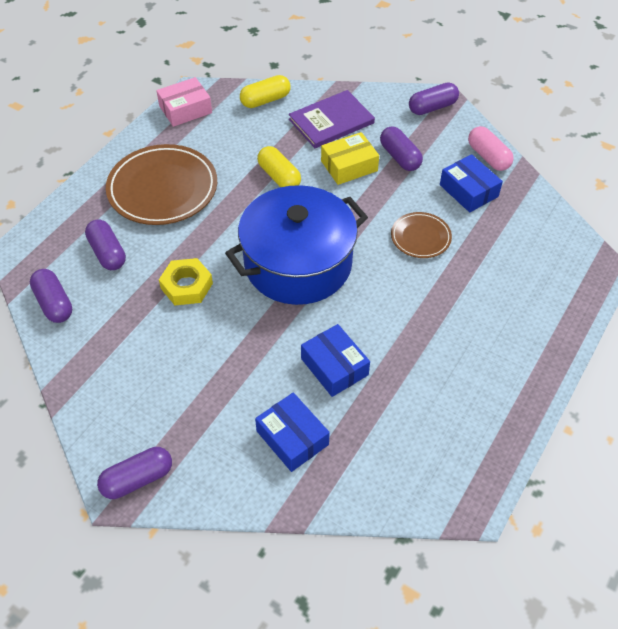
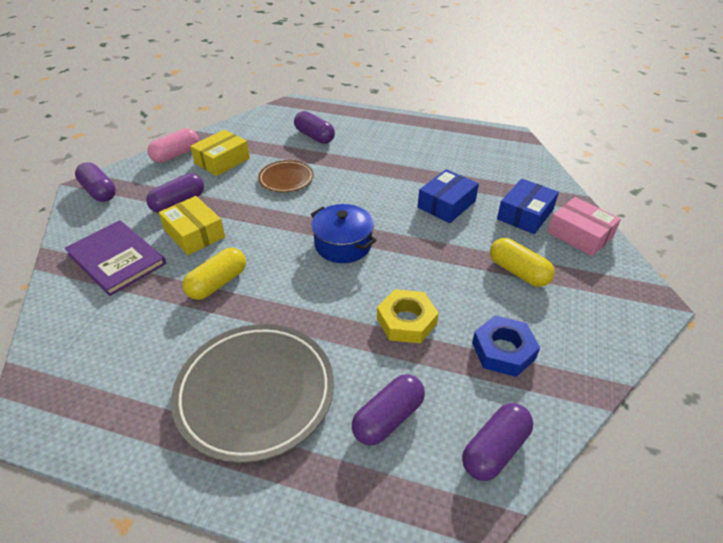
camera: 105 degrees left, 10 degrees down
purple capsule [97,447,172,499] -> purple capsule moved to [294,111,335,144]
brown plate [106,144,217,225] -> grey plate [171,324,334,463]
pink box [156,77,212,127] -> pink box moved to [548,197,621,256]
blue pot [225,185,368,305] -> blue pot [311,204,377,263], size x0.52
yellow capsule [240,75,291,108] -> yellow capsule moved to [490,238,555,287]
blue box [440,154,503,212] -> yellow box [190,129,250,176]
none -> blue nut [472,315,540,377]

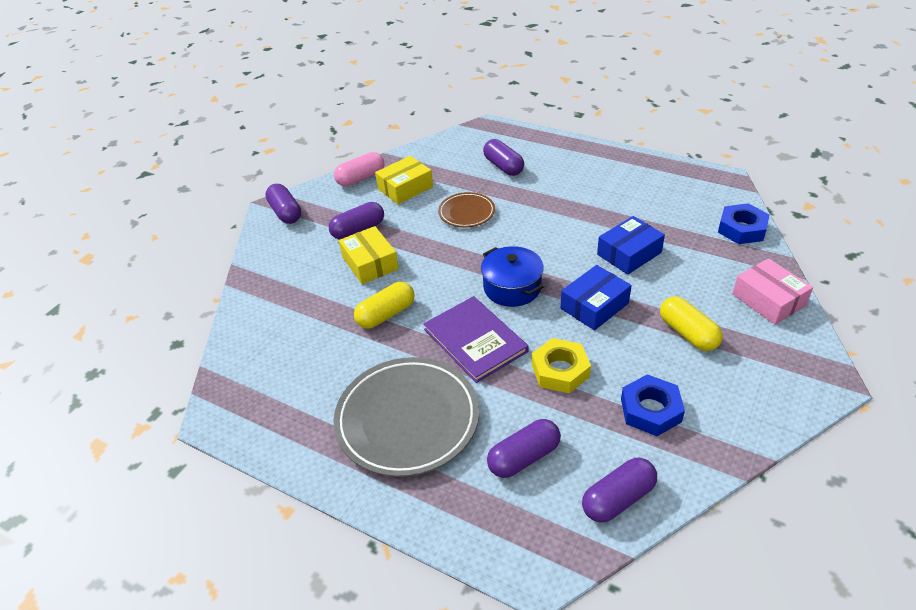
camera: 15 degrees right, 0 degrees up
purple book [65,220,166,296] -> purple book moved to [423,296,528,383]
blue box [497,178,559,234] -> blue box moved to [560,265,632,330]
none -> blue nut [718,203,769,244]

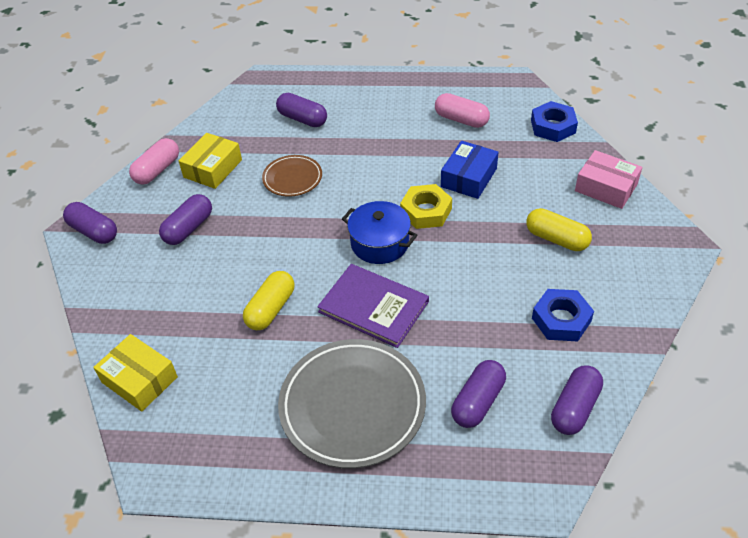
camera: 25 degrees left, 5 degrees up
yellow box [339,226,399,284] -> yellow box moved to [93,334,178,412]
yellow nut [532,338,591,393] -> yellow nut moved to [400,184,452,229]
blue box [560,265,632,330] -> none
none -> pink capsule [435,93,490,128]

